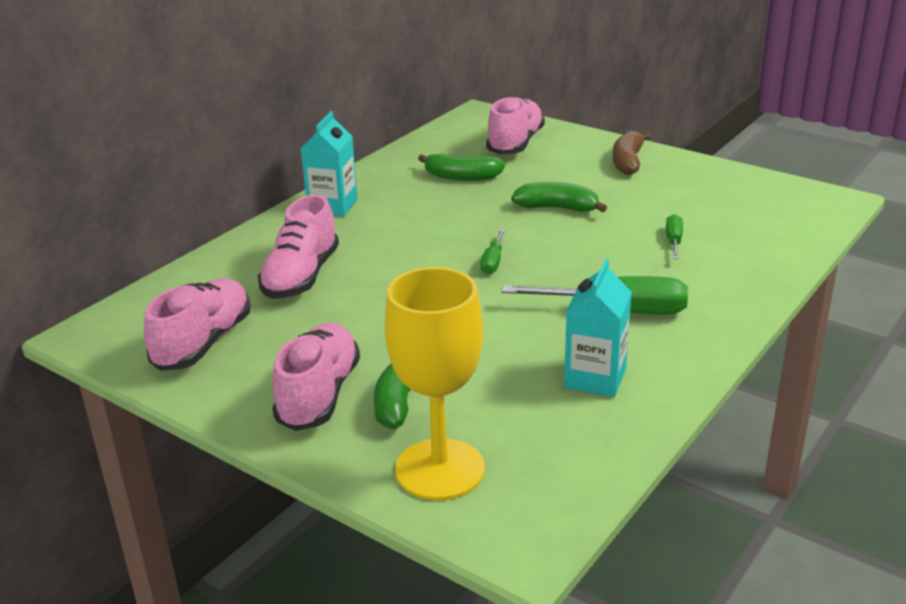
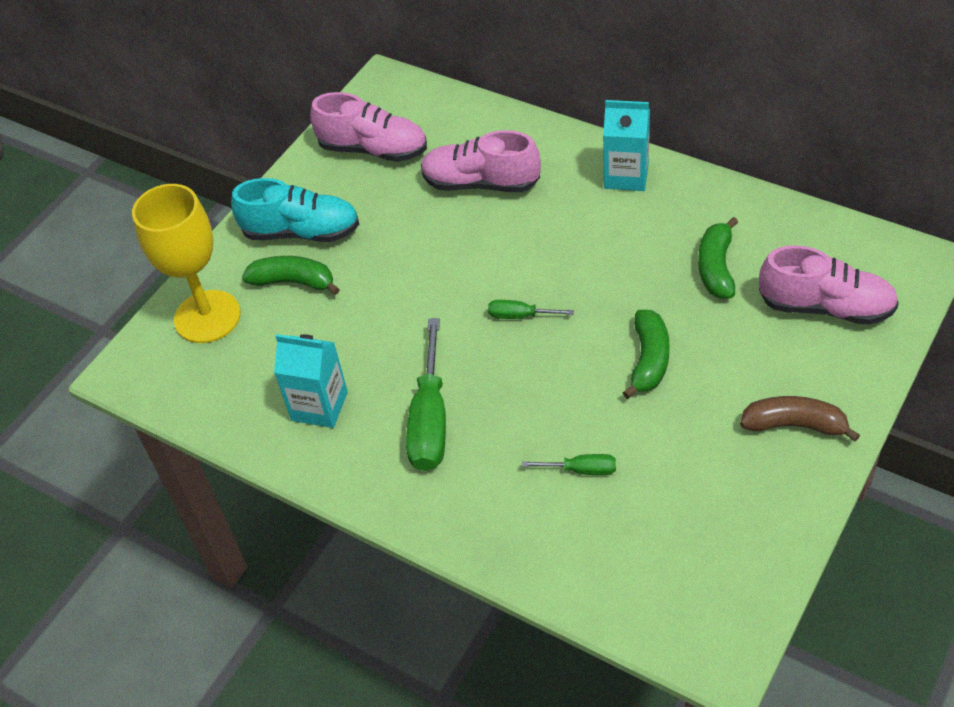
camera: 90 degrees right, 20 degrees up
pink shoe [272,323,360,431] -> turquoise shoe [231,178,359,242]

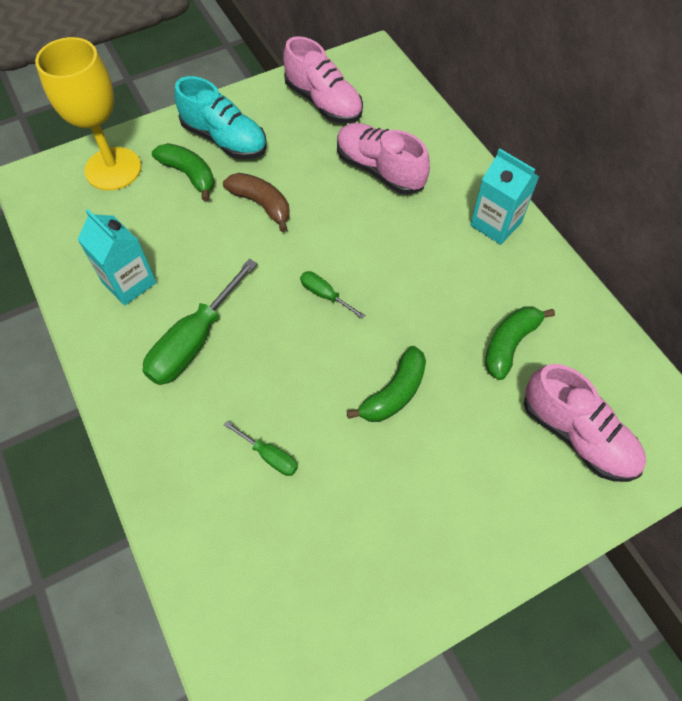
camera: 25 degrees right, 10 degrees up
brown banana [740,396,860,442] -> brown banana moved to [223,173,290,232]

